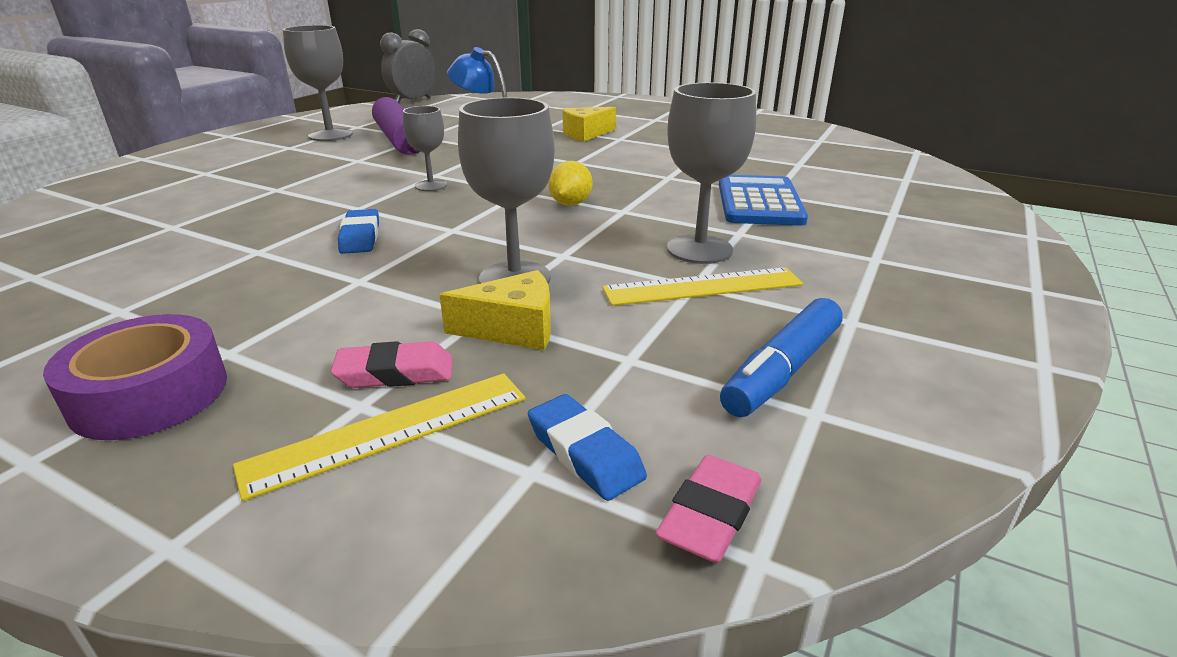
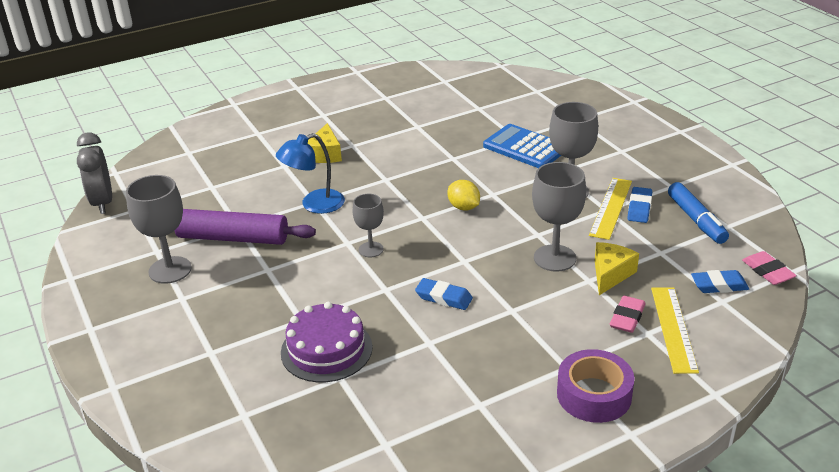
camera: 55 degrees left, 5 degrees up
none -> purple cake [281,302,373,382]
none -> blue eraser [627,187,652,223]

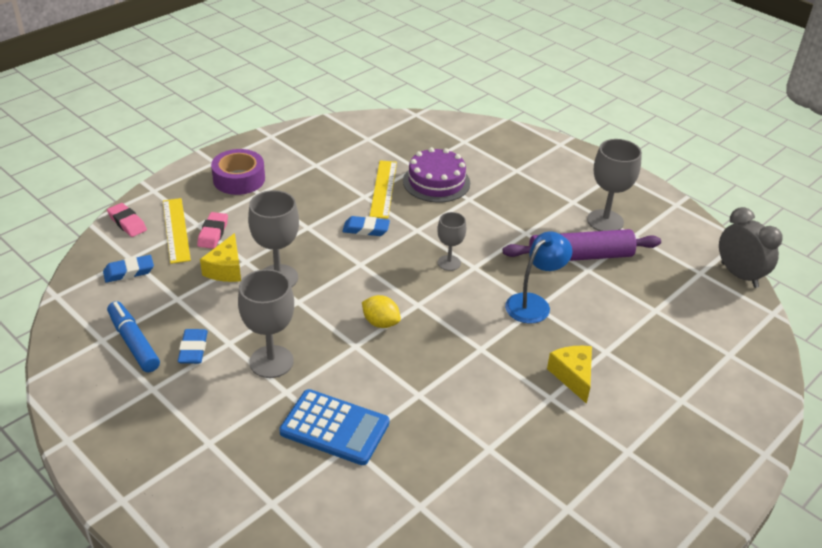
camera: 160 degrees right, 5 degrees up
yellow ruler [589,178,632,240] -> yellow ruler moved to [369,160,397,219]
pink eraser [742,251,796,285] -> pink eraser moved to [107,203,147,237]

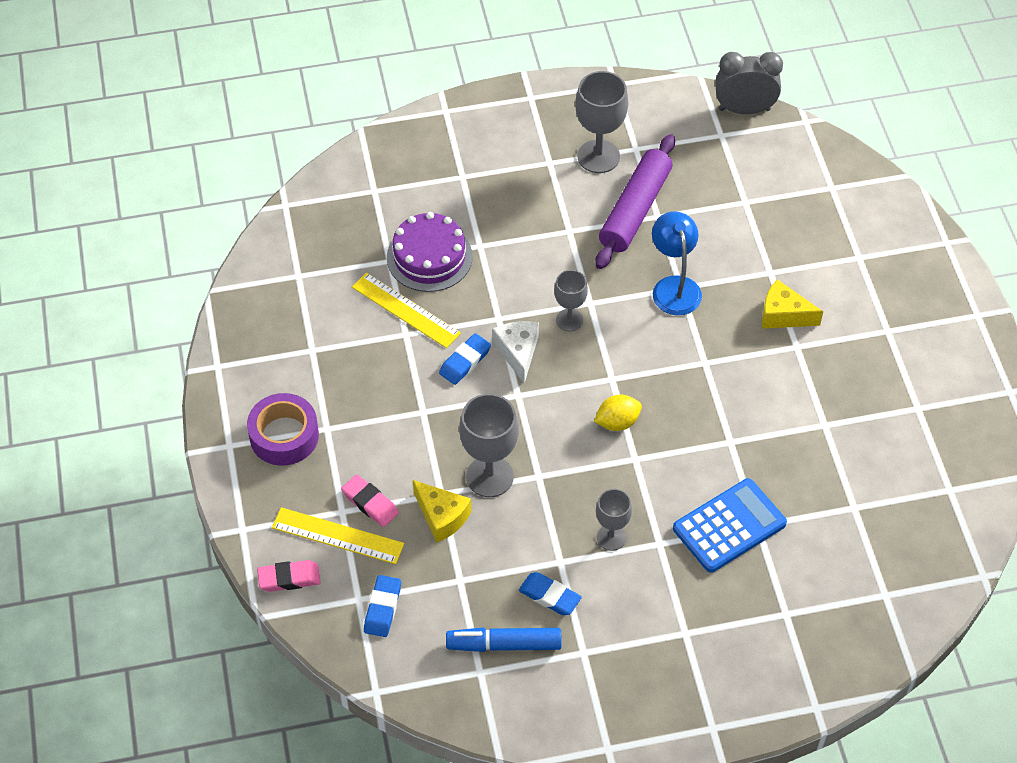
camera: 55 degrees left, 15 degrees up
grey goblet [238,269,294,378] -> grey goblet [596,489,632,551], size x0.60
none -> white cheese [492,321,539,384]

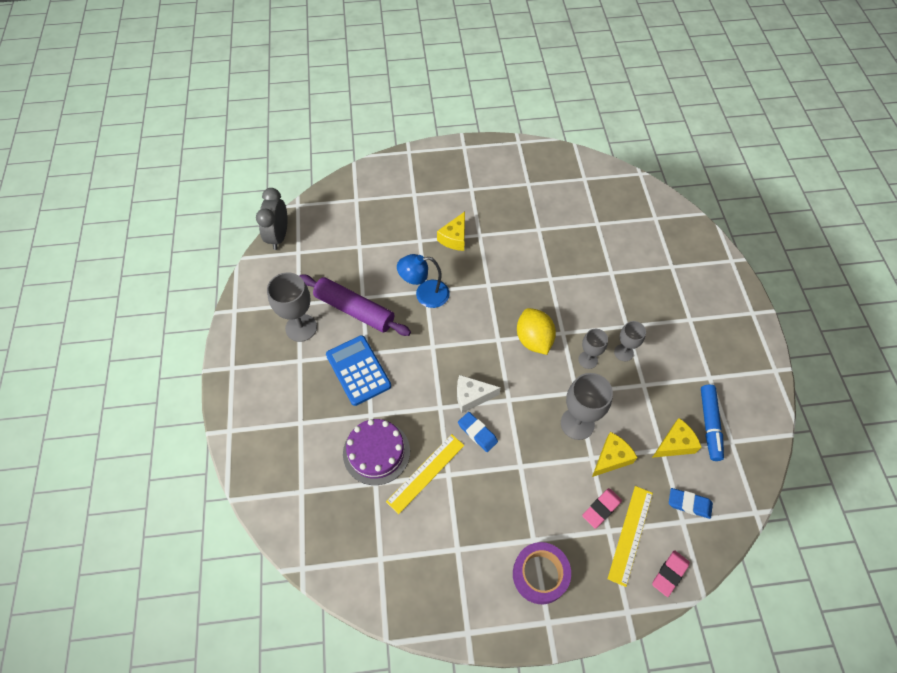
camera: 85 degrees left, 5 degrees up
pink eraser [257,560,321,592] -> pink eraser turned 45 degrees clockwise [652,550,690,597]
blue eraser [519,572,582,615] -> none
grey goblet [554,270,588,331] -> grey goblet moved to [578,329,608,369]
yellow lemon [594,395,642,431] -> yellow lemon [517,308,556,355], size x1.54
blue calculator [673,478,787,573] -> blue calculator moved to [326,335,391,406]
none -> yellow cheese [652,418,701,458]

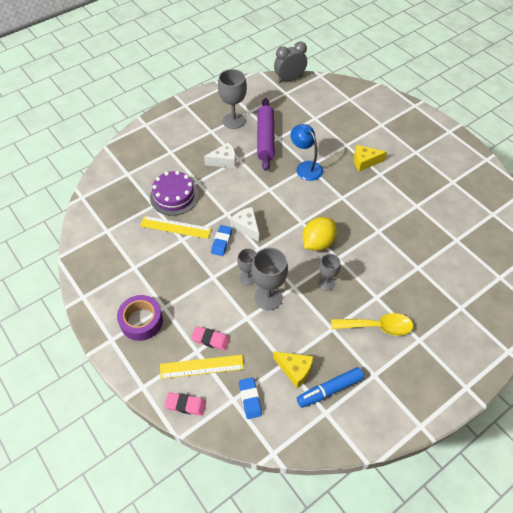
camera: 60 degrees right, 5 degrees down
blue calculator [326,335,391,406] -> white cheese [204,142,236,168]
yellow cheese [592,432,638,477] -> none
grey goblet [614,321,646,361] -> grey goblet moved to [237,248,256,285]
none -> yellow spoon [331,313,413,336]

